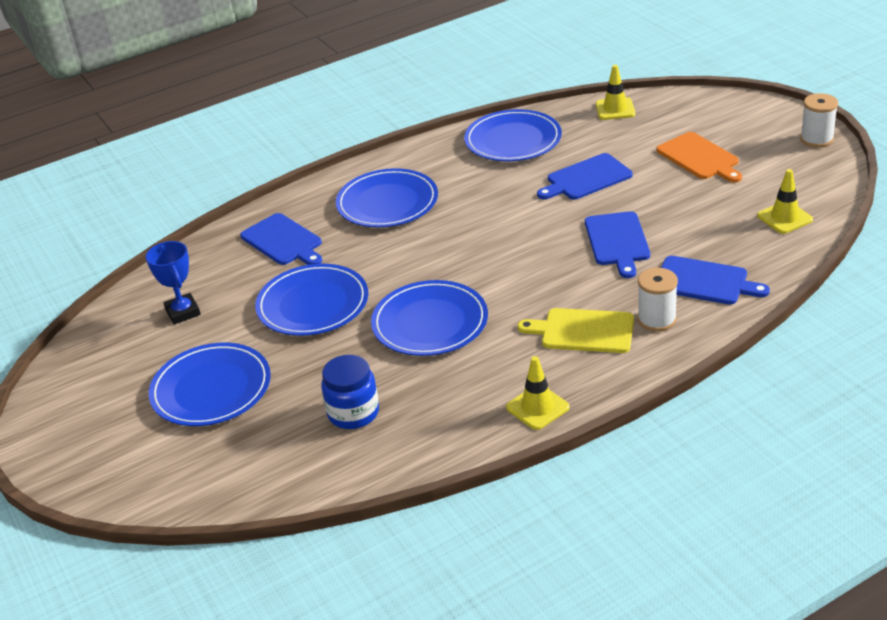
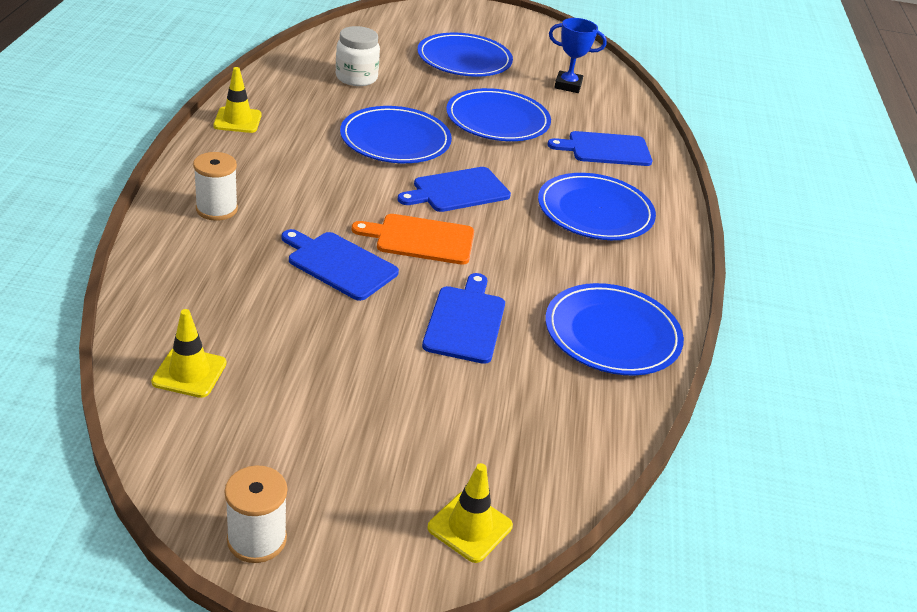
camera: 120 degrees right, 0 degrees up
blue jar [321,355,379,429] -> white jar [336,26,380,86]
yellow cutting board [518,308,634,353] -> none
yellow traffic cone [596,65,635,120] -> yellow traffic cone moved to [427,463,513,563]
orange cutting board [656,132,742,183] -> orange cutting board moved to [352,214,474,265]
blue cutting board [661,256,770,305] -> blue cutting board moved to [398,167,511,212]

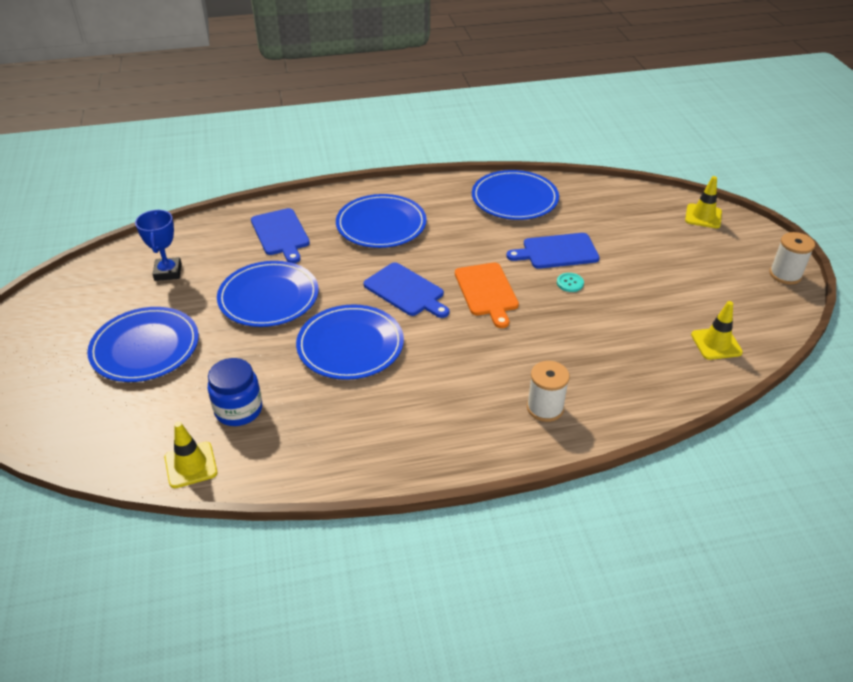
camera: 105 degrees left, 5 degrees up
yellow traffic cone [213,67,262,133] -> yellow traffic cone moved to [165,422,217,488]
blue cutting board [282,229,399,301] -> none
white jar [336,26,380,86] -> blue jar [208,358,262,426]
none -> turquoise button [557,273,584,292]

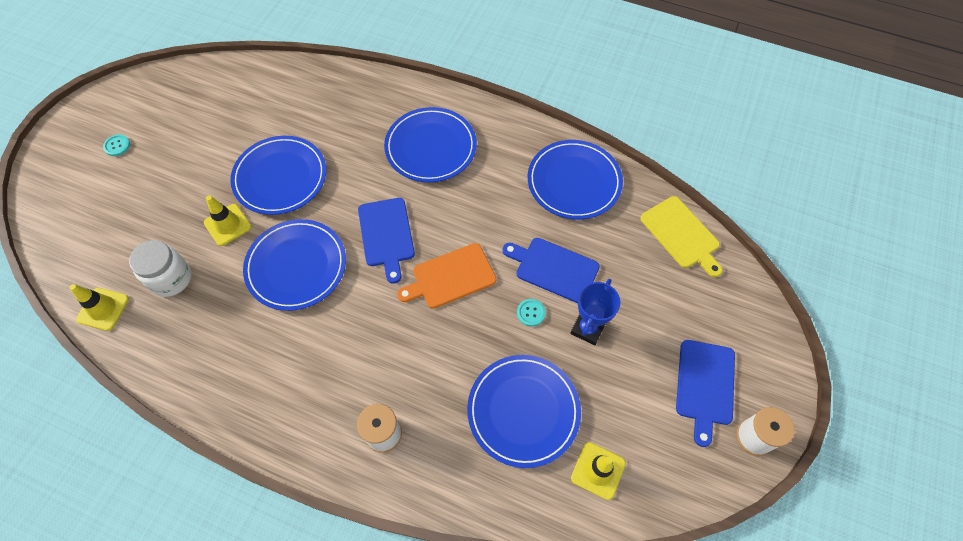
camera: 35 degrees right, 20 degrees up
blue plate [87,307,199,382] -> blue plate moved to [467,355,581,468]
blue trophy [135,210,182,281] -> blue trophy moved to [570,279,621,345]
blue jar [208,358,262,426] -> white jar [129,240,191,297]
blue cutting board [251,208,310,263] -> blue cutting board moved to [676,340,735,447]
orange cutting board [455,263,519,328] -> orange cutting board turned 45 degrees clockwise [397,243,496,309]
yellow traffic cone [685,176,722,228] -> yellow traffic cone moved to [204,196,252,246]
none -> turquoise button [103,134,130,156]
none -> yellow cutting board [640,196,723,277]

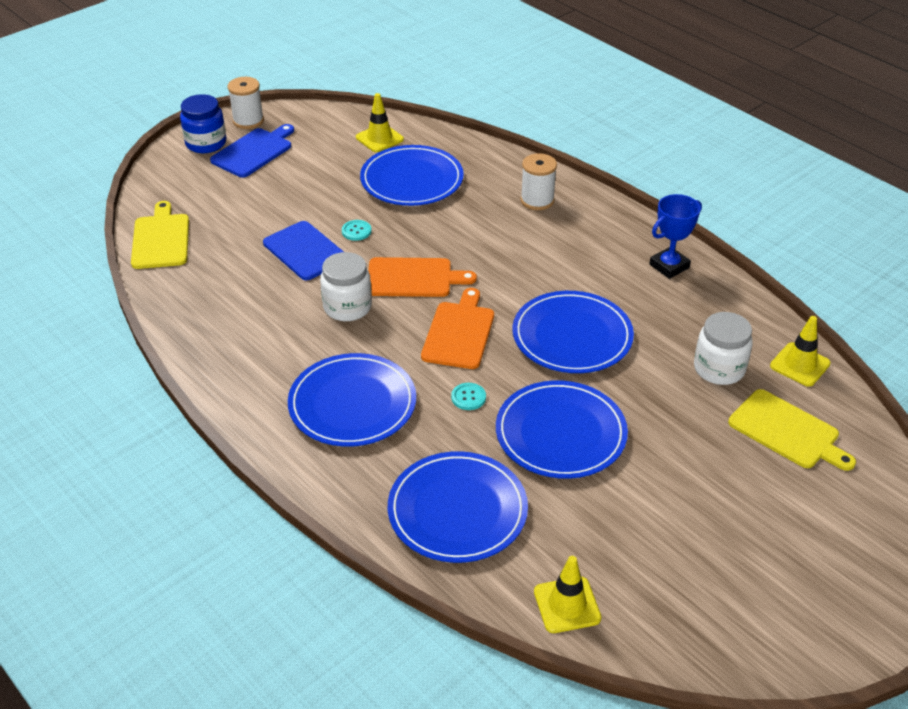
camera: 155 degrees left, 20 degrees down
turquoise button [103,134,130,156] -> turquoise button moved to [451,383,486,410]
yellow traffic cone [204,196,252,246] -> yellow traffic cone moved to [534,556,601,633]
blue cutting board [358,198,415,284] -> orange cutting board [421,288,494,369]
blue plate [528,140,623,219] -> blue plate moved to [388,451,528,563]
blue trophy [570,279,621,345] -> blue trophy moved to [650,194,702,279]
none -> blue jar [180,94,226,153]
none -> white jar [320,252,372,321]
none -> yellow cutting board [728,389,856,471]

